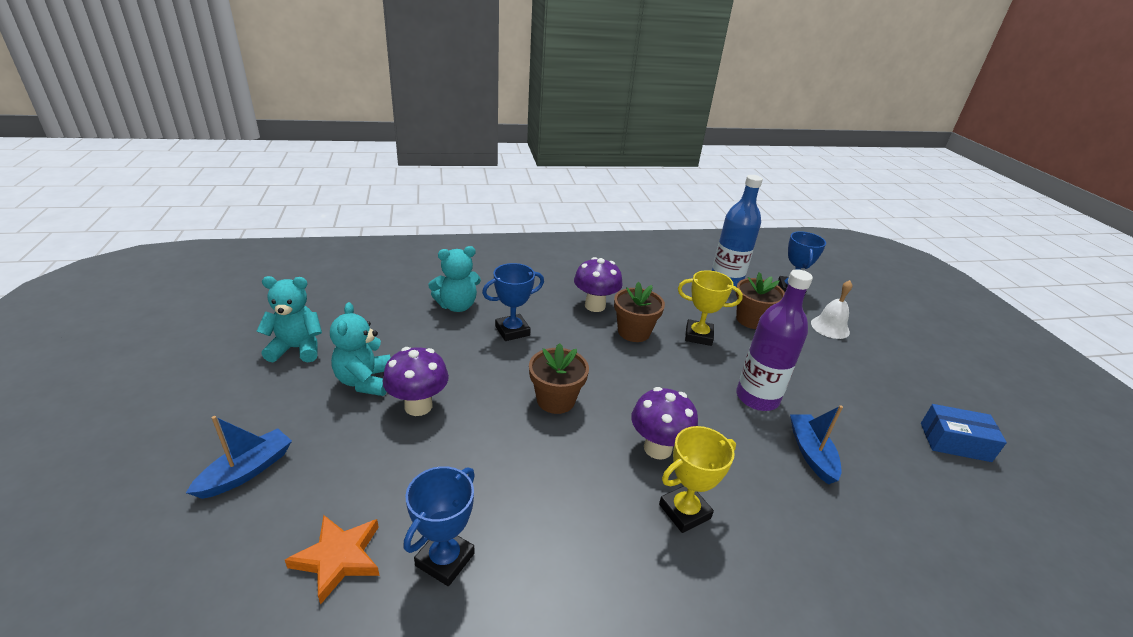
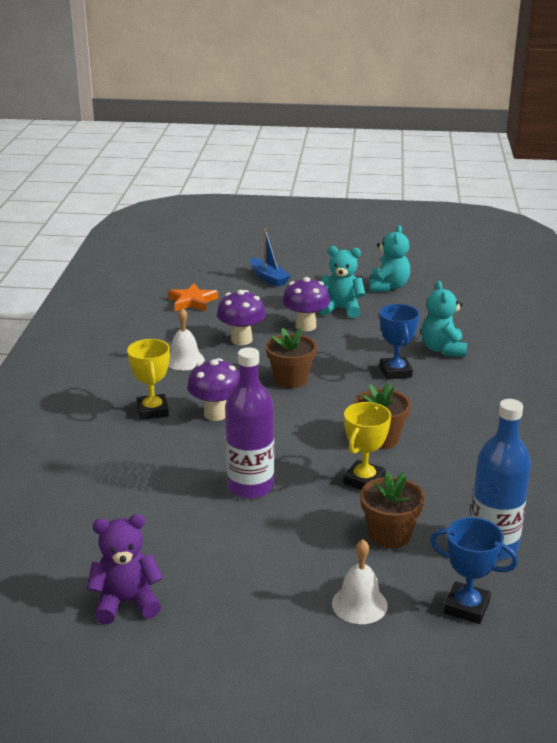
camera: 110 degrees right, 5 degrees down
blue trophy [403,466,475,586] -> none
purple mushroom [574,257,623,312] -> purple mushroom moved to [217,290,266,345]
blue boat [790,405,843,484] -> none
blue box [921,404,1007,462] -> purple teddy bear [87,514,163,624]
none -> white bell [168,308,205,371]

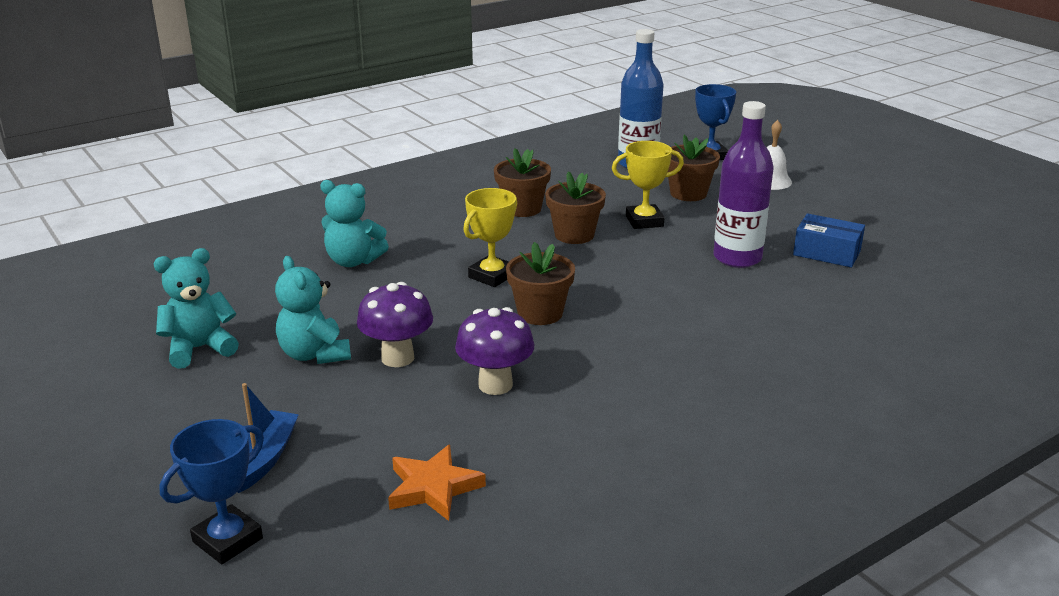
camera: 130 degrees left, 0 degrees up
purple teddy bear [87,514,163,624] -> none
yellow trophy [127,339,170,420] -> yellow trophy moved to [463,188,517,287]
white bell [168,308,205,371] -> none
purple mushroom [187,358,240,421] -> none
blue trophy [380,304,419,380] -> blue trophy moved to [160,419,264,564]
turquoise teddy bear [421,281,467,357] -> turquoise teddy bear turned 60 degrees clockwise [320,180,389,267]
none -> brown flower pot [494,148,551,217]
none -> blue box [793,213,865,267]

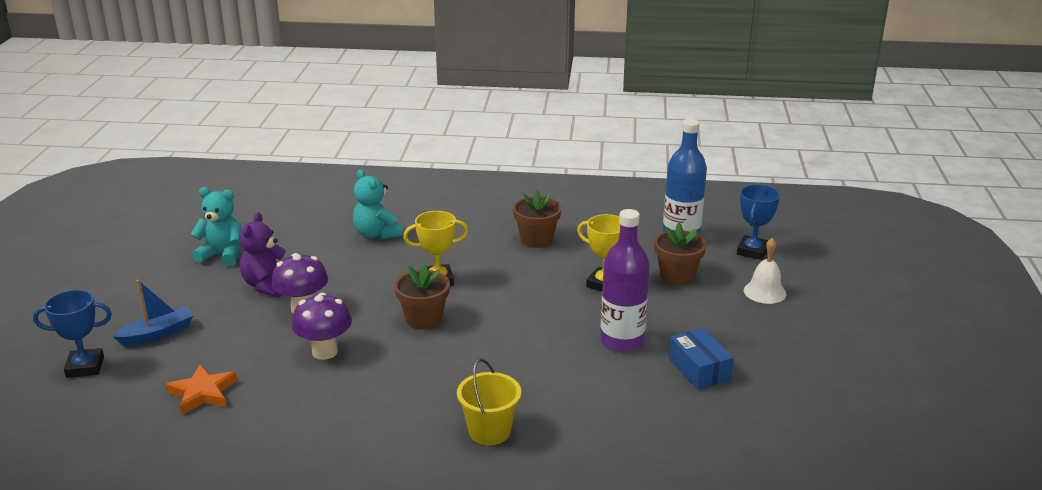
camera: 40 degrees right, 0 degrees up
turquoise teddy bear [275,256,351,364] -> purple teddy bear [239,212,286,298]
brown flower pot [545,171,606,244] -> none
none -> yellow bucket [457,359,521,445]

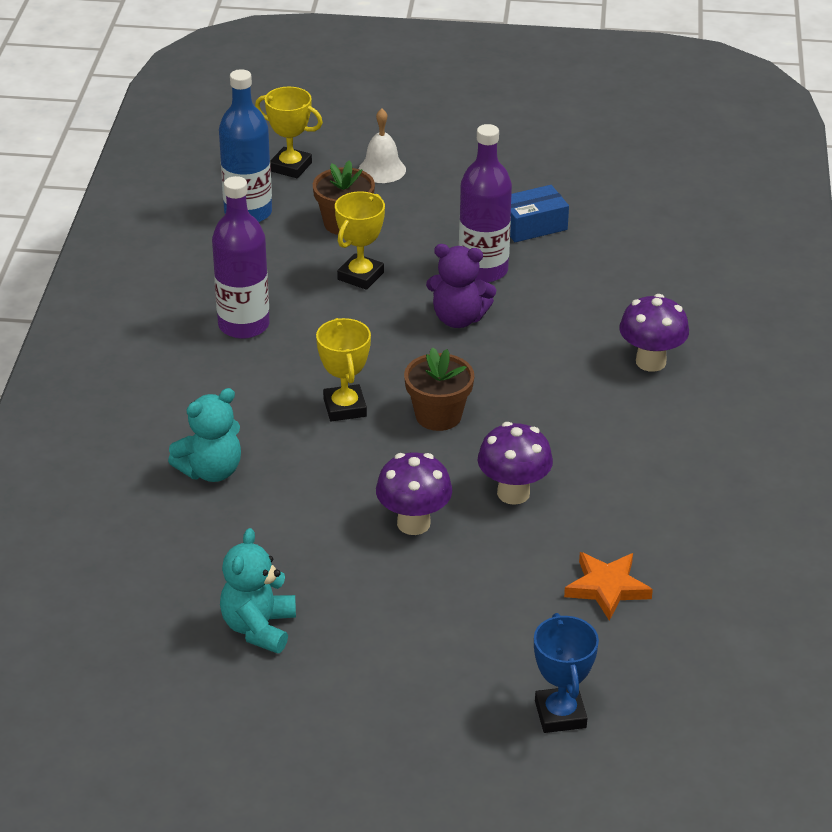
camera: 90 degrees left, 10 degrees up
blue boat [113,280,194,346] -> none
purple teddy bear [239,212,286,298] -> purple teddy bear moved to [426,244,496,328]
yellow bucket [457,359,521,445] -> purple mushroom [619,294,689,372]
brown flower pot [513,189,562,248] -> purple bottle [212,176,270,339]
blue trophy [737,185,780,260] -> yellow trophy [255,87,323,178]

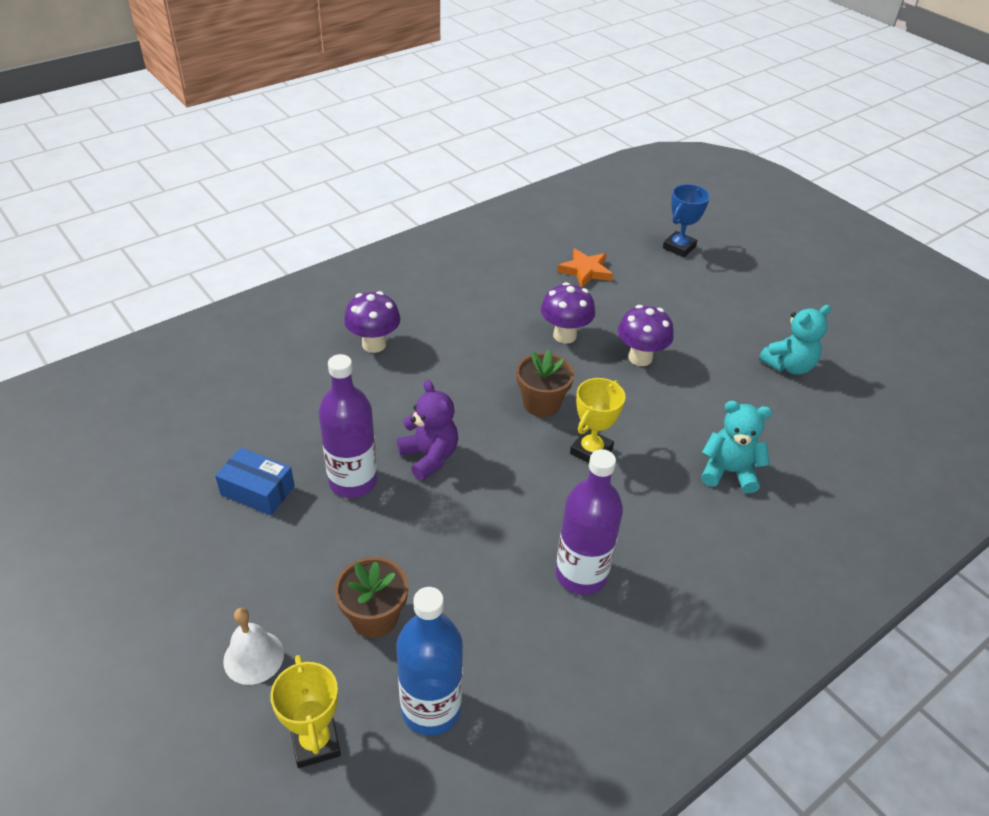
camera: 135 degrees left, 5 degrees up
yellow trophy [335,191,385,290] -> none

